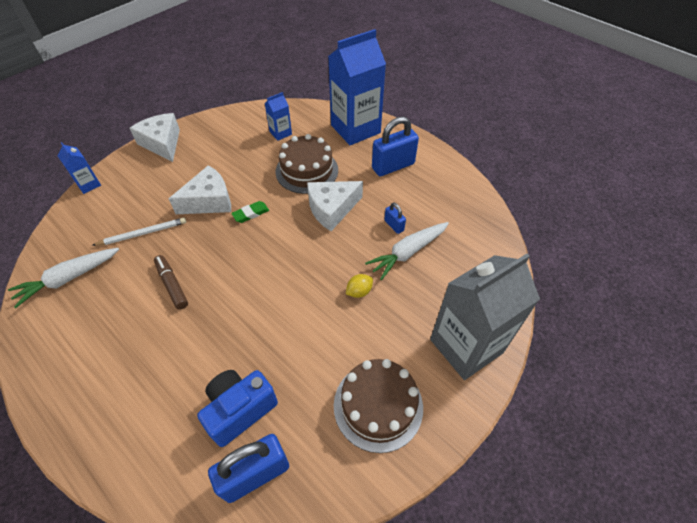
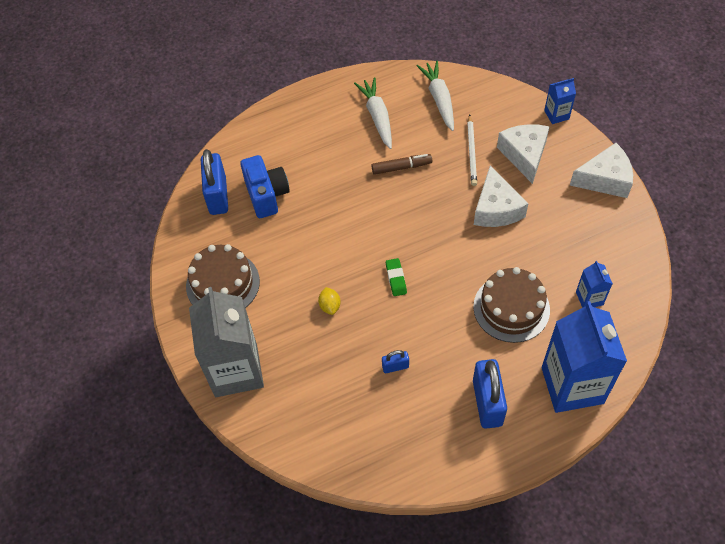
camera: 115 degrees right, 5 degrees up
green eraser [231,201,269,223] -> green eraser moved to [386,258,407,296]
white cheese [307,181,363,231] -> white cheese moved to [497,124,550,184]
white carrot [365,222,449,280] -> white carrot moved to [354,77,392,149]

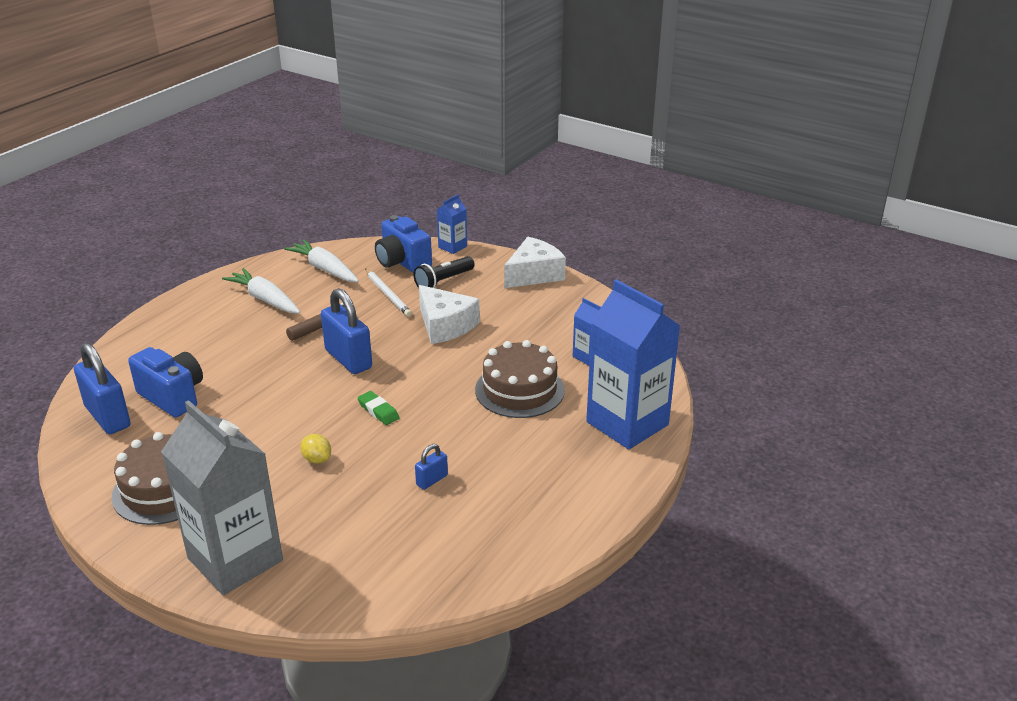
camera: 35 degrees left, 25 degrees down
blue padlock [473,359,507,429] -> blue padlock moved to [321,288,372,374]
white cheese [497,124,550,184] -> black flashlight [414,256,475,288]
none -> blue camera [375,215,432,273]

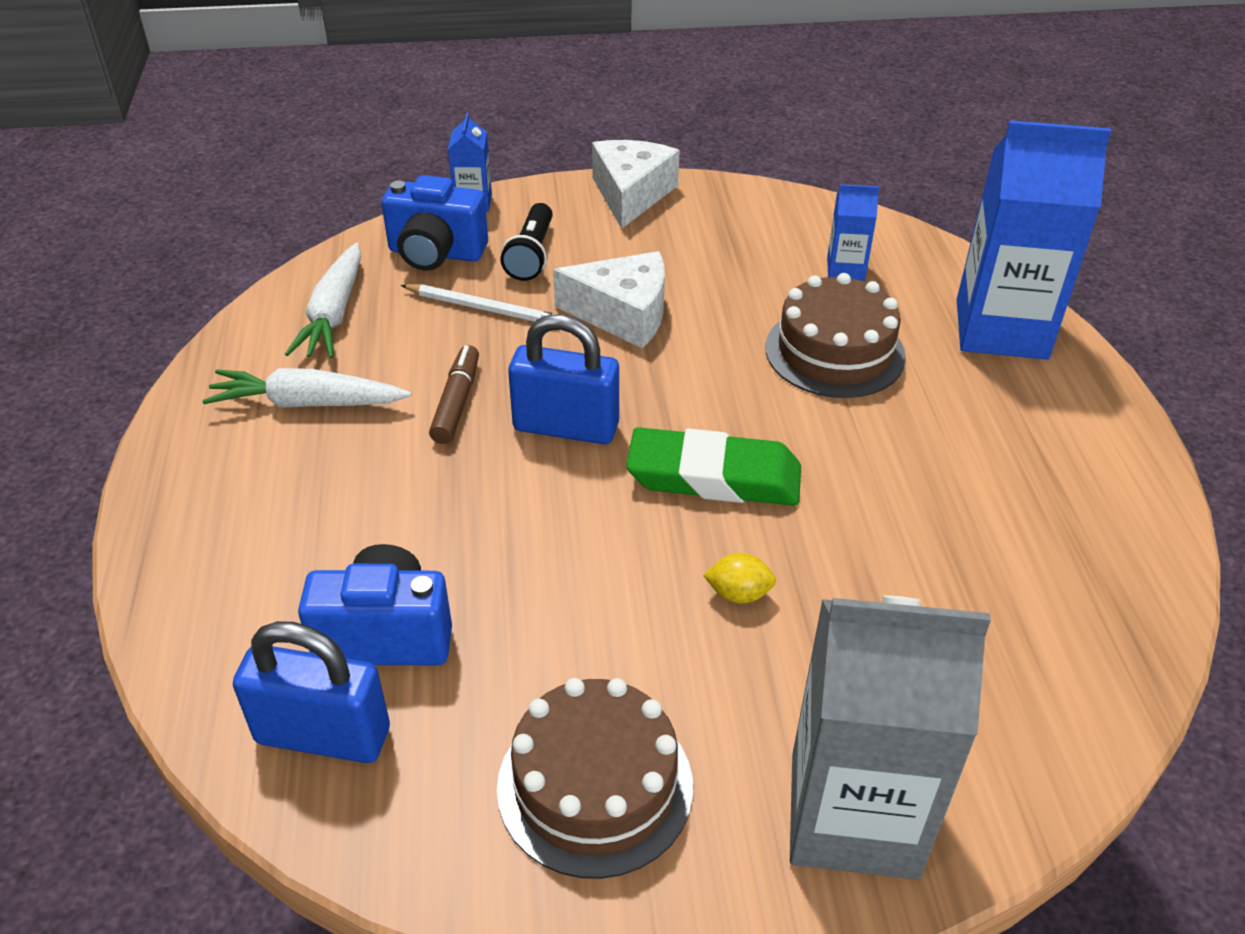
camera: 40 degrees left, 10 degrees up
white carrot [284,239,359,282] -> white carrot turned 90 degrees counterclockwise [285,243,361,358]
green eraser [358,391,400,425] -> green eraser [626,427,801,506], size x2.11
blue padlock [415,444,448,490] -> none

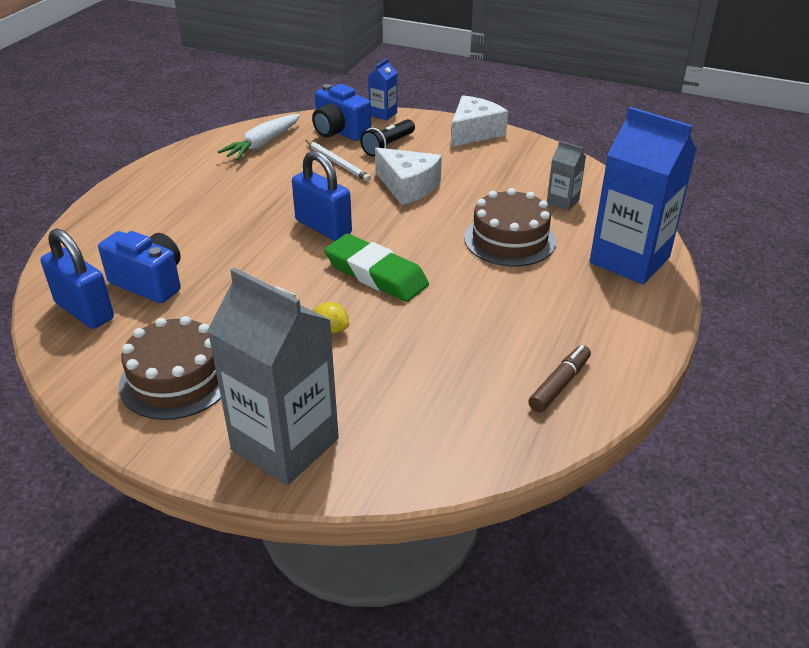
camera: 30 degrees right, 5 degrees down
white carrot [202,368,412,408] -> none
brown marker [429,345,479,444] -> brown marker moved to [528,345,591,412]
blue carton [827,184,879,281] -> grey carton [547,141,586,211]

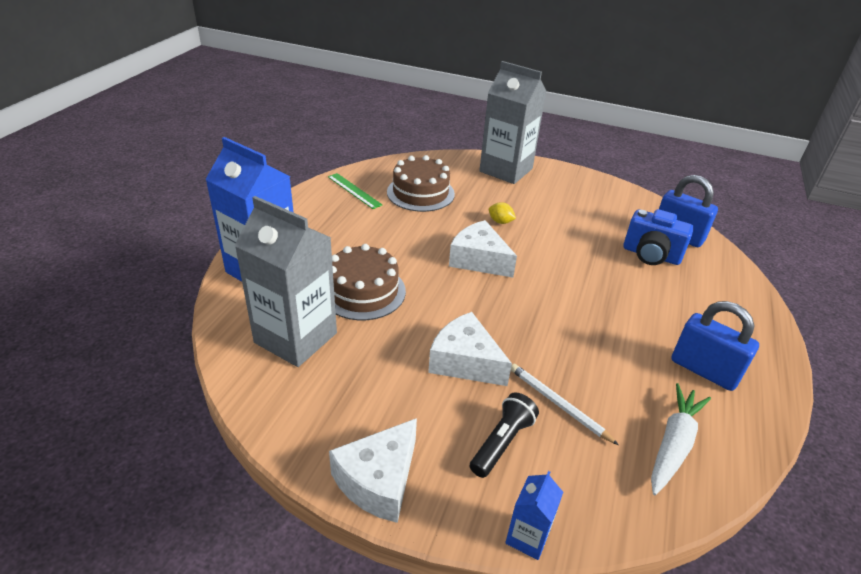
camera: 175 degrees right, 0 degrees up
brown cake [119,316,221,420] -> brown cake moved to [387,155,455,212]
blue padlock [292,150,352,241] -> blue padlock moved to [672,301,759,391]
blue camera [312,84,371,141] -> none
green eraser [324,234,429,302] -> white cheese [449,220,517,278]
brown marker [528,345,591,412] -> green ruler [328,173,383,209]
grey carton [547,141,586,211] -> grey carton [235,196,337,367], size x2.21

